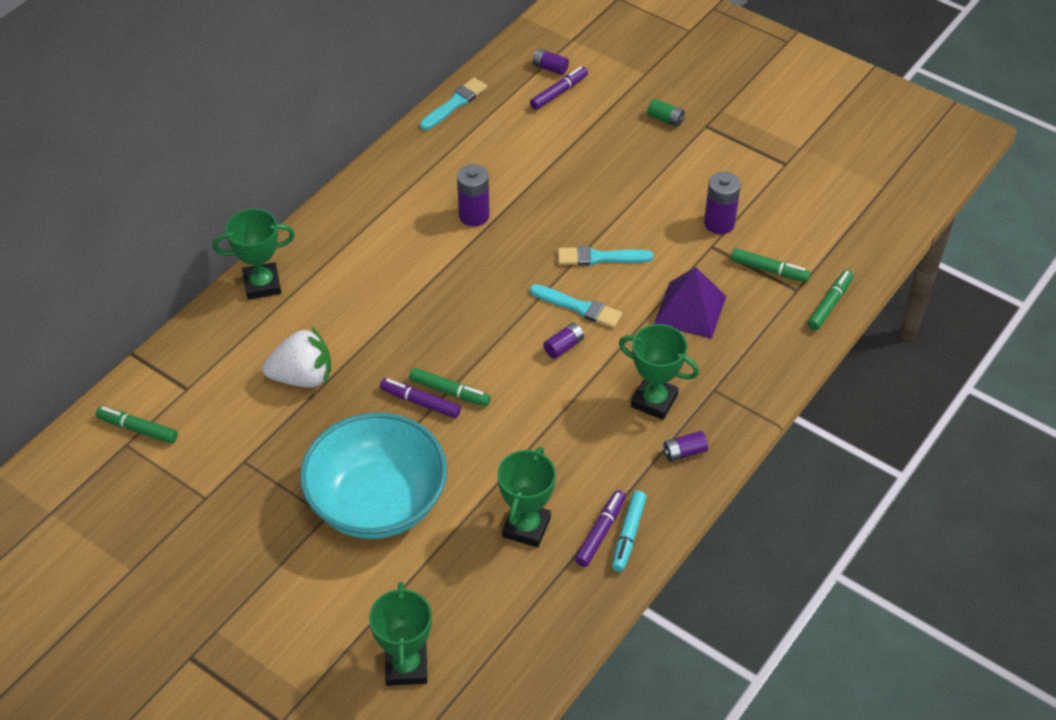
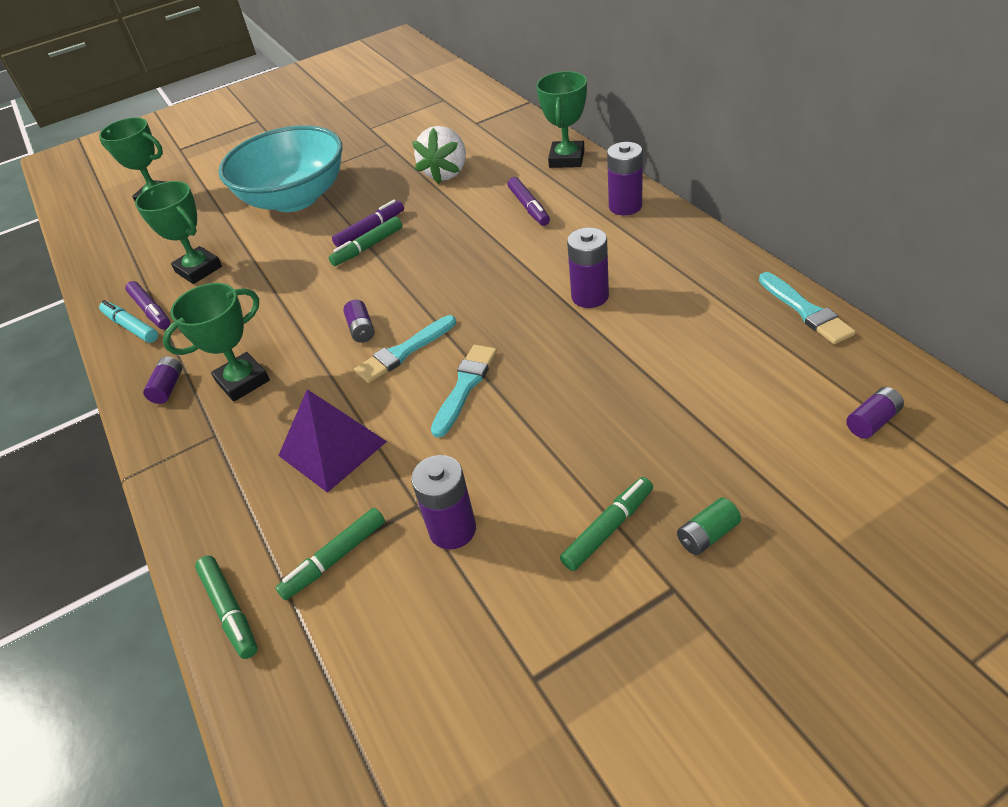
camera: 120 degrees right, 5 degrees down
green marker [96,406,178,444] -> green marker moved to [560,477,653,571]
purple marker [530,66,588,110] -> purple marker moved to [507,177,550,226]
none -> purple battery [607,142,643,215]

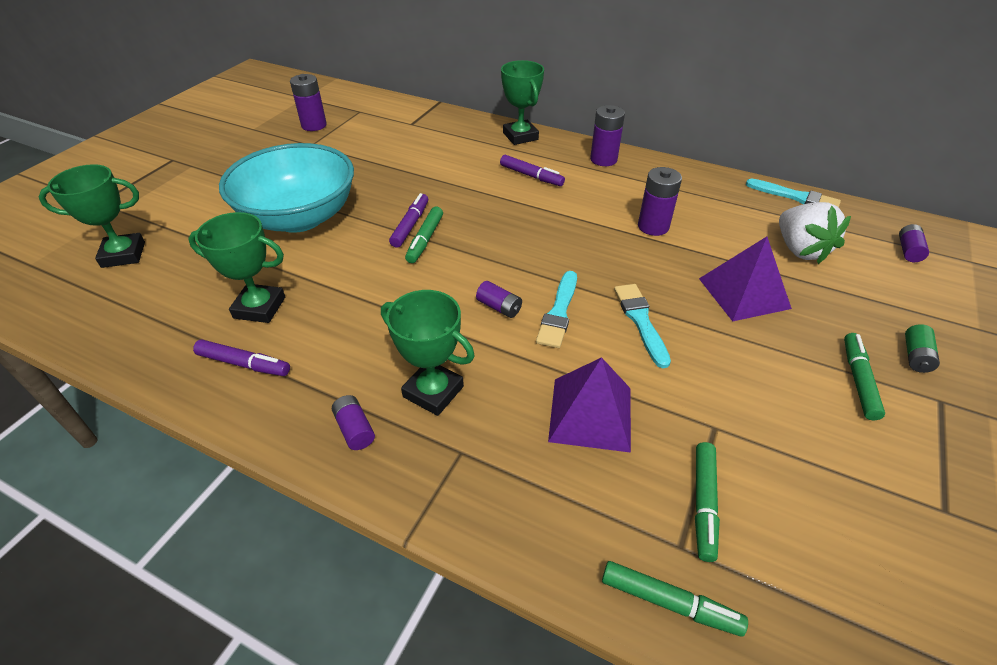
camera: 40 degrees left, 0 degrees up
turquoise marker [99,300,158,343] -> none
green trophy [163,283,270,402] -> green trophy turned 75 degrees counterclockwise [381,290,475,416]
purple battery [411,455,476,550] -> purple battery moved to [290,74,327,131]
white strawberry [412,126,466,184] -> white strawberry moved to [779,202,851,264]
none -> purple pyramid [699,237,792,322]

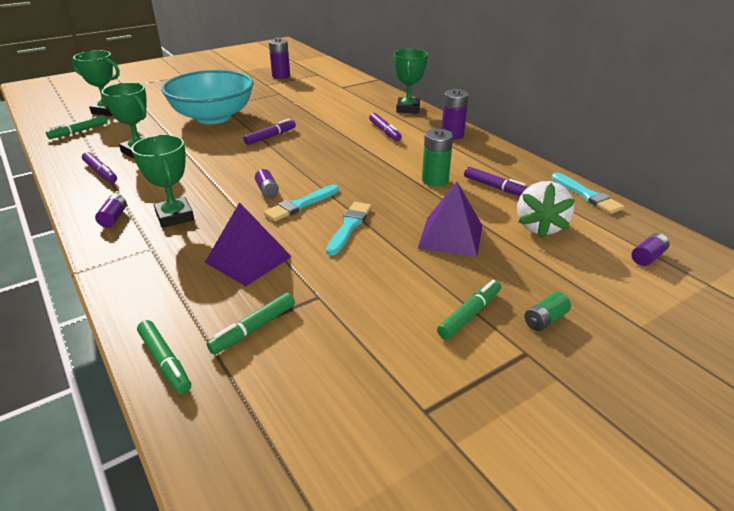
camera: 30 degrees right, 10 degrees down
green marker [405,207,443,263] -> green marker moved to [46,115,107,139]
purple battery [638,167,682,236] -> green battery [422,129,453,187]
none -> purple marker [464,167,528,196]

